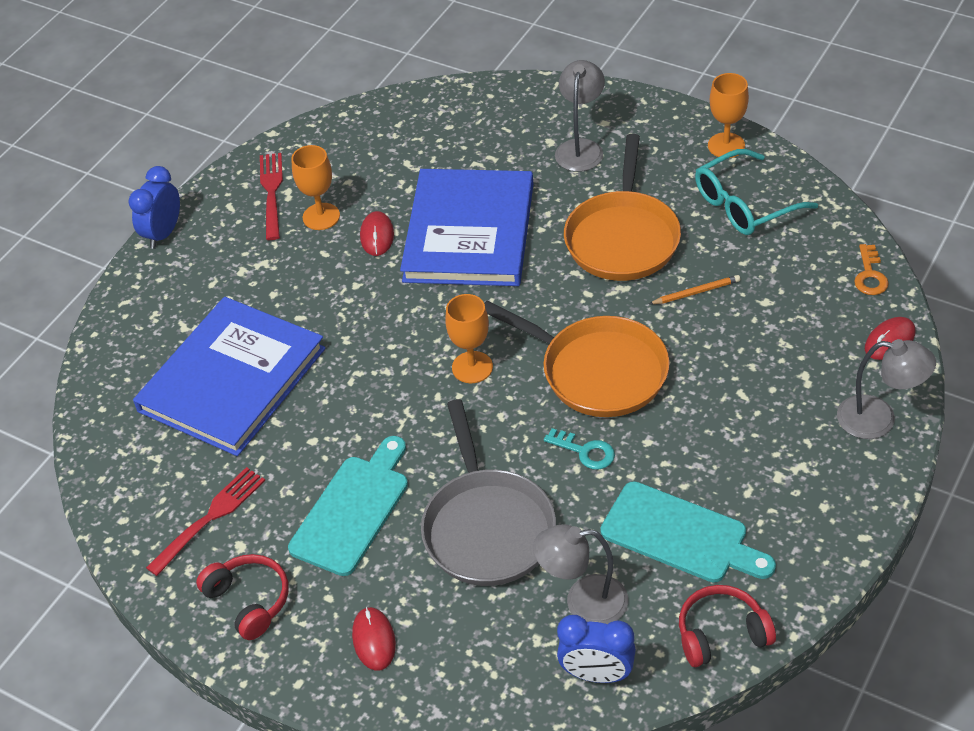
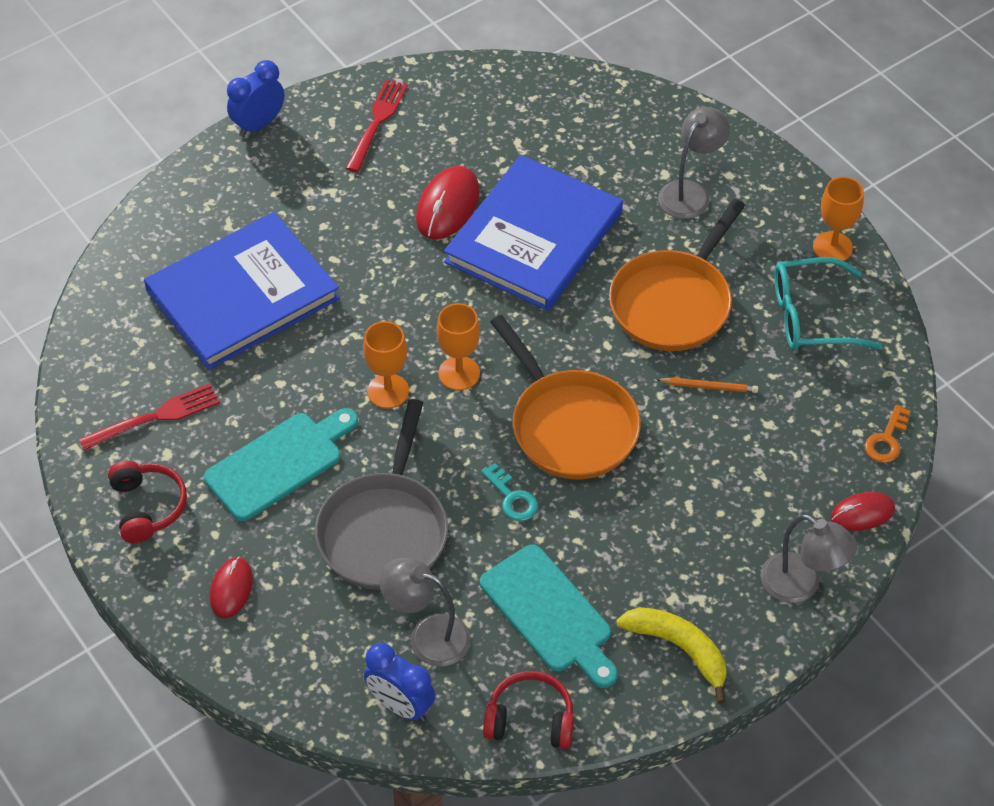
camera: 20 degrees right, 5 degrees up
orange goblet [291,145,340,230] -> orange goblet moved to [363,321,409,408]
red mouse [360,211,394,256] -> red mouse [416,166,480,239], size x1.59
none -> yellow banana [616,607,727,704]

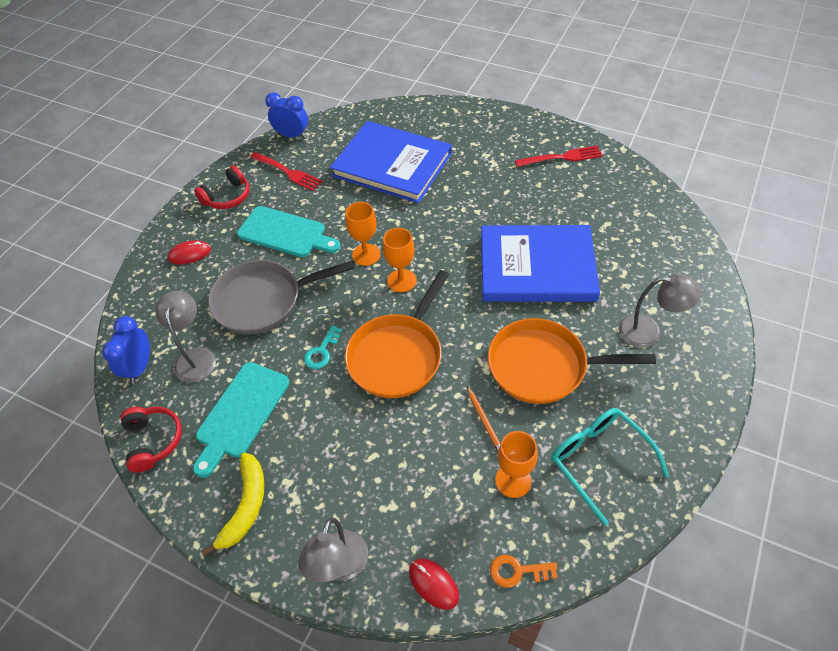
camera: 65 degrees right, 0 degrees up
blue clock [227,60,284,137] -> blue clock moved to [265,92,308,138]
red mouse [416,166,480,239] -> none
orange goblet [813,177,864,261] -> orange goblet moved to [495,431,538,498]

